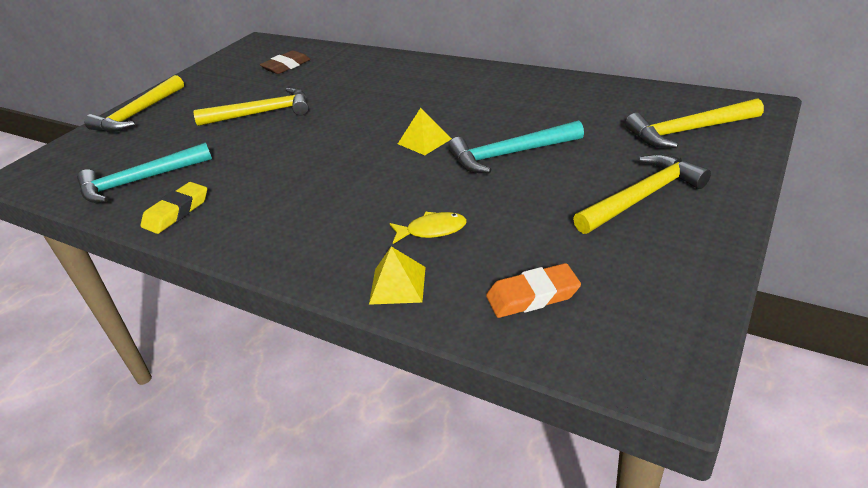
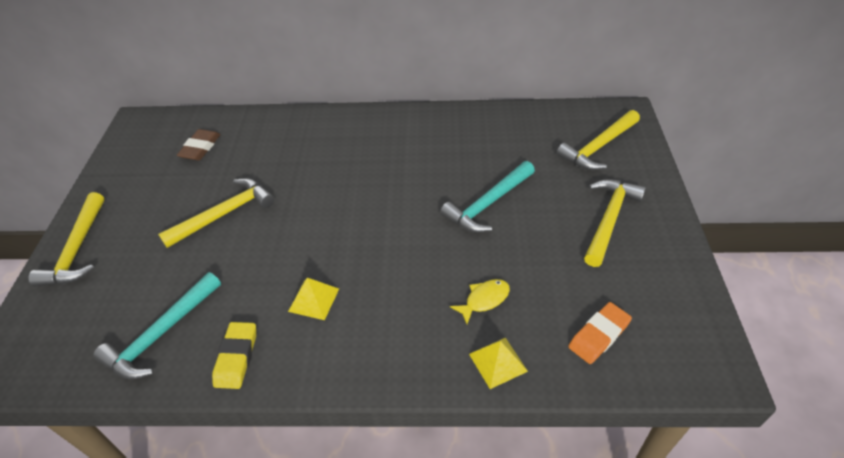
camera: 30 degrees left, 10 degrees up
yellow pyramid [398,108,452,155] -> yellow pyramid moved to [288,278,339,320]

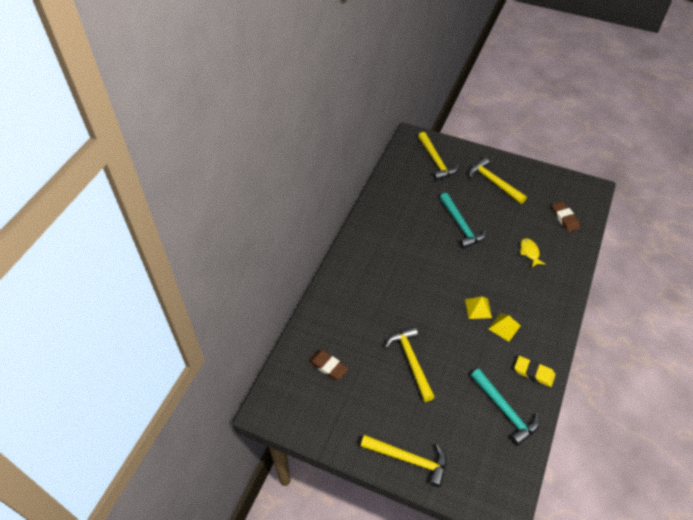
camera: 70 degrees left, 5 degrees up
yellow pyramid [469,338,528,389] -> yellow pyramid moved to [465,296,492,319]
orange eraser [568,302,632,364] -> brown eraser [552,201,580,232]

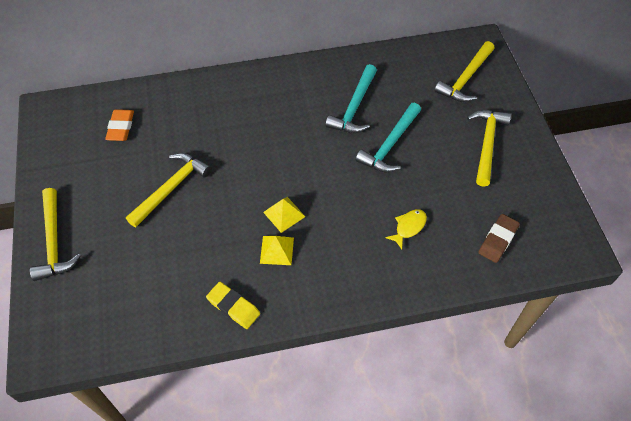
camera: 55 degrees right, 5 degrees up
brown eraser [309,350,348,380] -> orange eraser [105,109,134,141]
turquoise hammer [471,369,540,446] -> turquoise hammer moved to [325,64,377,133]
yellow eraser [514,356,556,387] -> yellow eraser turned 45 degrees counterclockwise [206,282,260,329]

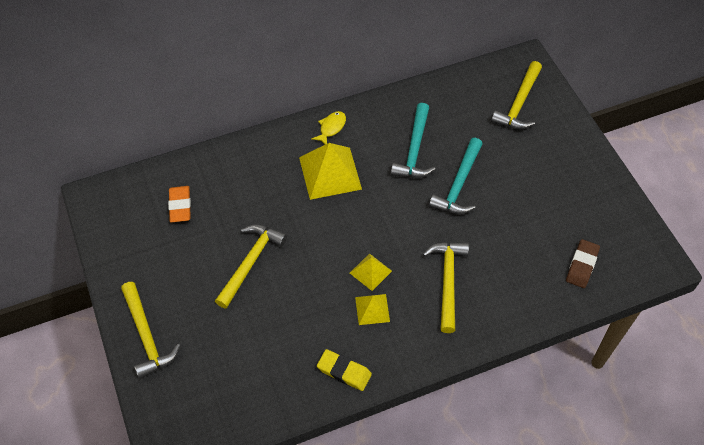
camera: 10 degrees left, 0 degrees up
yellow fish [385,209,427,249] -> yellow fish moved to [311,111,346,145]
yellow hammer [467,110,511,187] -> yellow hammer moved to [423,242,469,333]
none -> yellow pyramid [299,143,362,200]

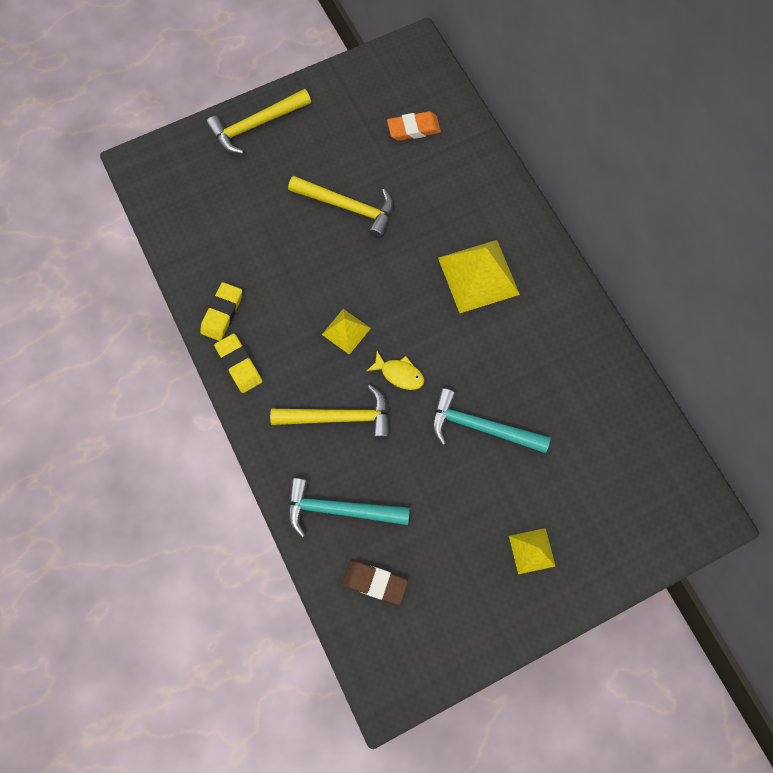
camera: 85 degrees right, 15 degrees up
yellow fish [311,111,346,145] -> yellow fish moved to [367,351,424,390]
yellow pyramid [355,294,390,325] -> yellow pyramid moved to [509,528,555,574]
turquoise hammer [391,103,436,178] -> turquoise hammer moved to [288,478,410,538]
yellow hammer [491,61,542,129] -> none
none -> yellow eraser [214,334,262,393]

